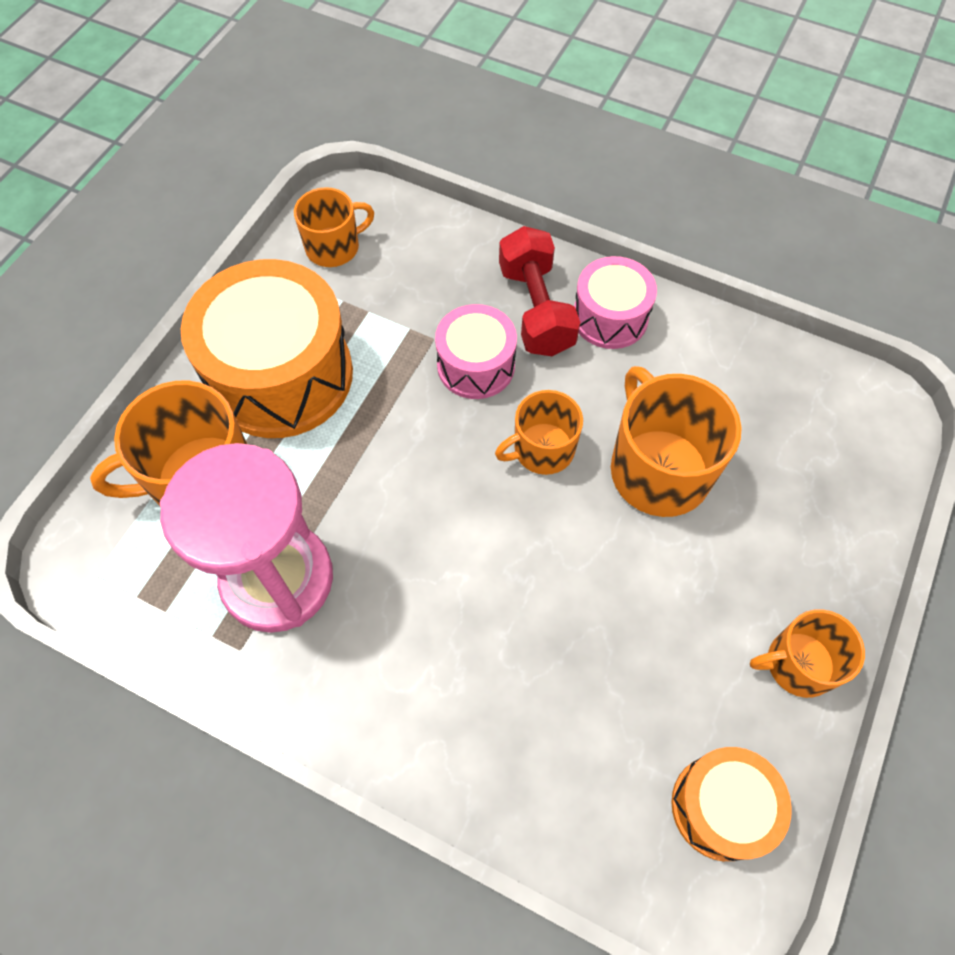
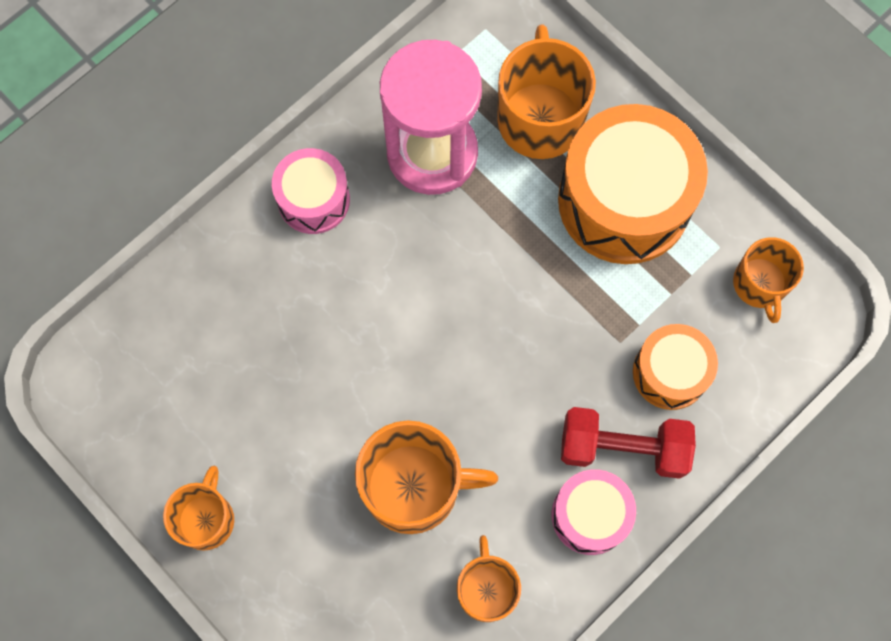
camera: 110 degrees right, 10 degrees up
pink drum [435,304,517,399] -> pink drum moved to [272,148,350,234]
orange mug [495,390,583,475] -> orange mug moved to [457,535,521,622]
orange drum [671,747,792,861] -> orange drum moved to [633,324,718,410]

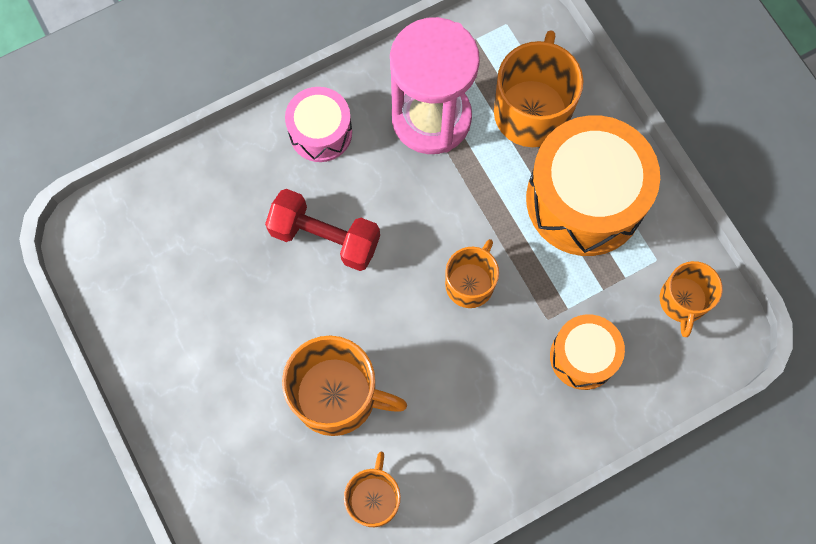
camera: 15 degrees right, 0 degrees up
orange mug [163,466,234,551] -> orange mug moved to [445,239,499,308]
pink drum [552,469,636,555] -> none
red dumbbell [561,407,696,479] -> red dumbbell moved to [265,189,380,271]

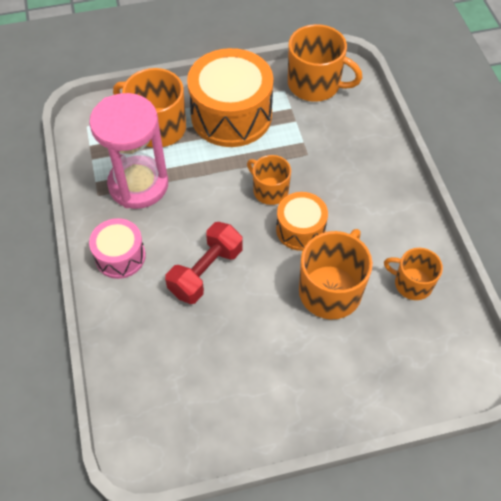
camera: 75 degrees left, 15 degrees down
orange drum [550,314,625,390] -> orange drum moved to [276,192,328,251]
orange mug [660,261,723,337] -> orange mug [288,24,362,102], size x1.64

